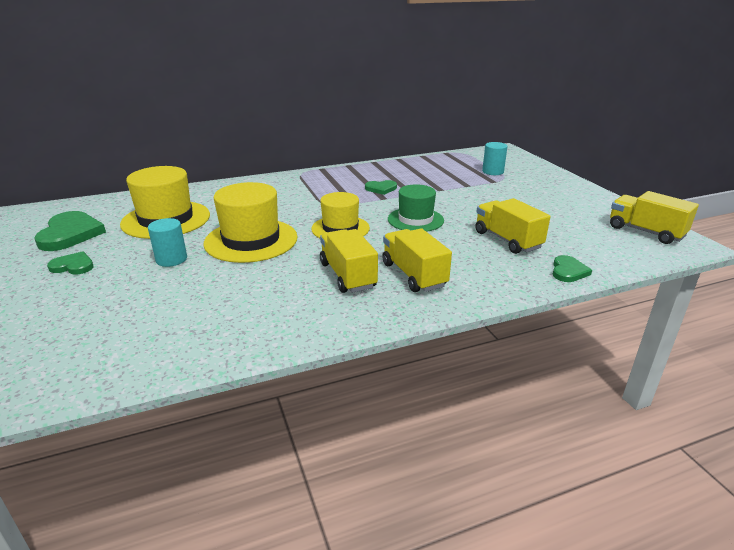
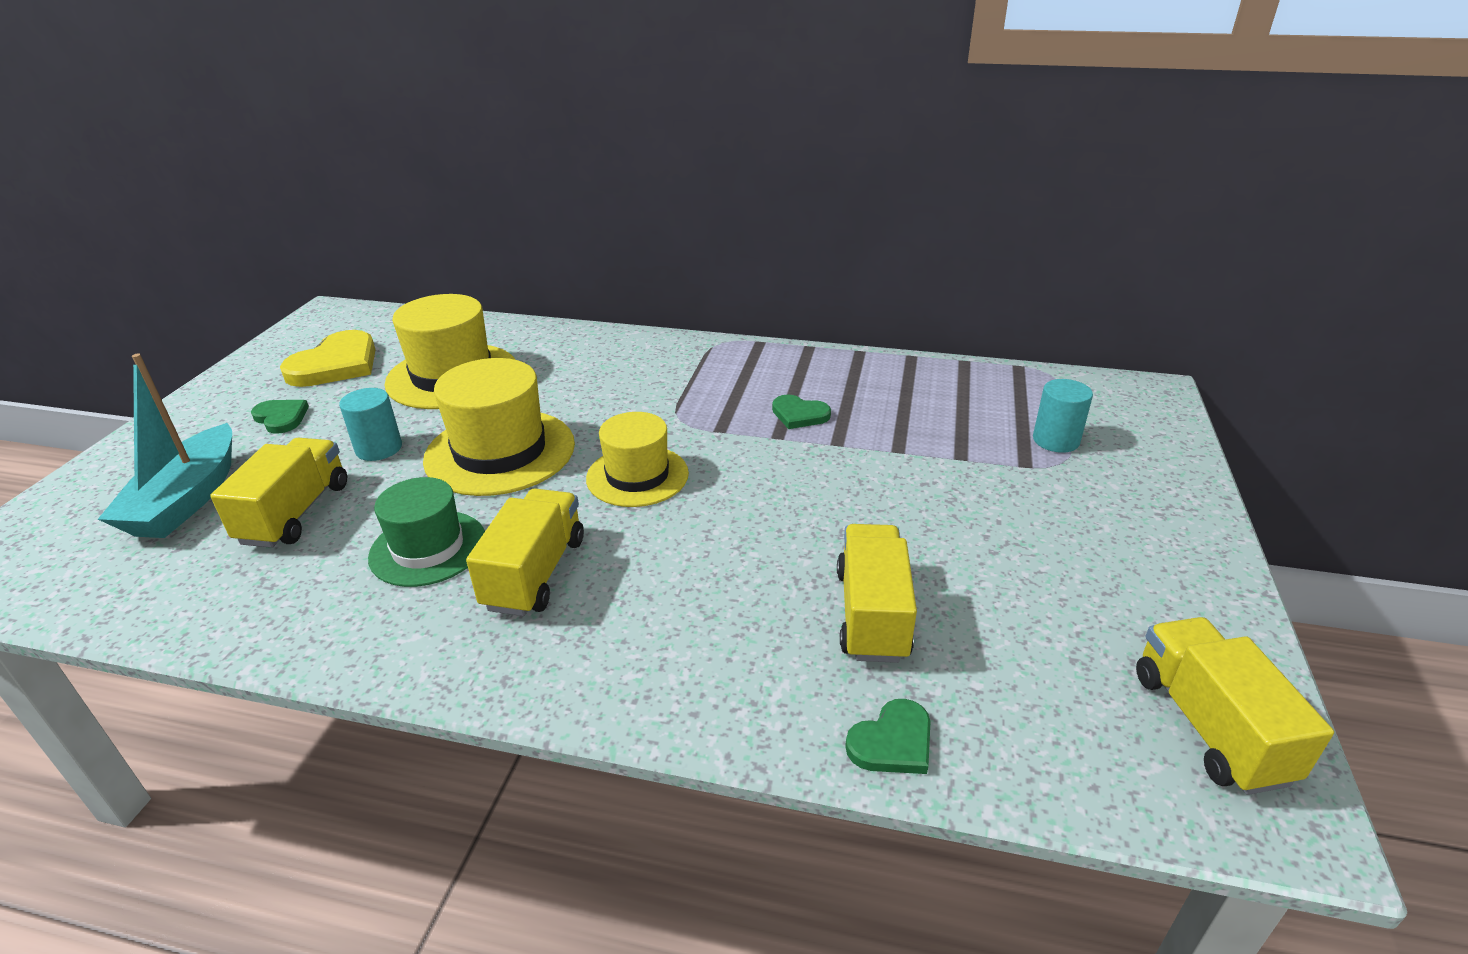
camera: 35 degrees right, 5 degrees up
green heart [34,211,106,251] -> yellow heart [280,330,376,387]
yellow truck [382,228,452,292] -> yellow truck moved to [210,438,347,548]
green hat [388,184,444,232] -> green hat moved to [368,477,485,587]
none -> turquoise boat [98,354,232,538]

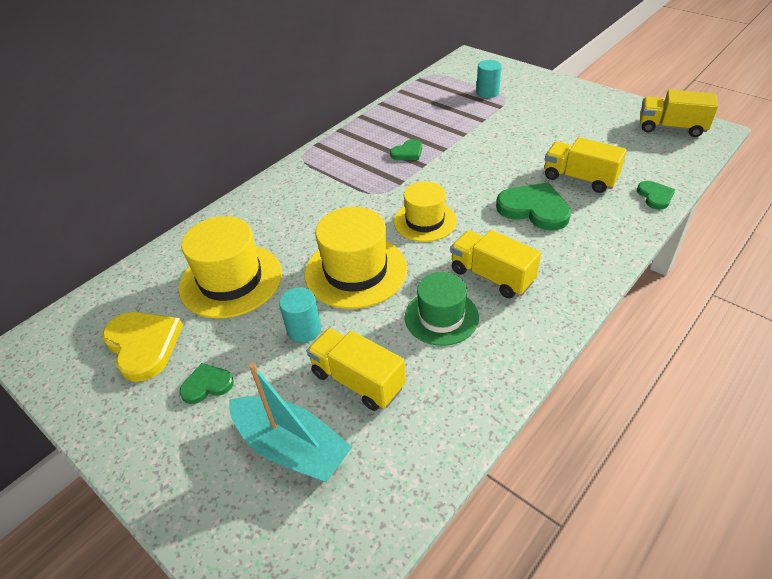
camera: 60 degrees left, 10 degrees up
none -> green heart [496,183,571,231]

